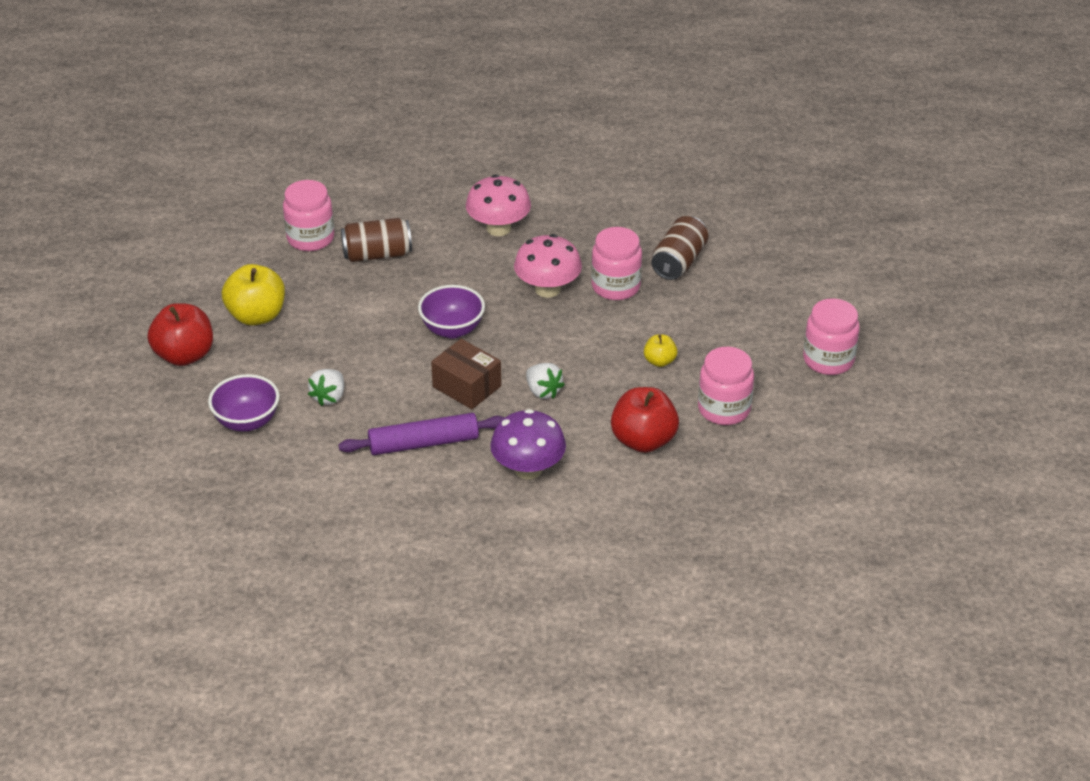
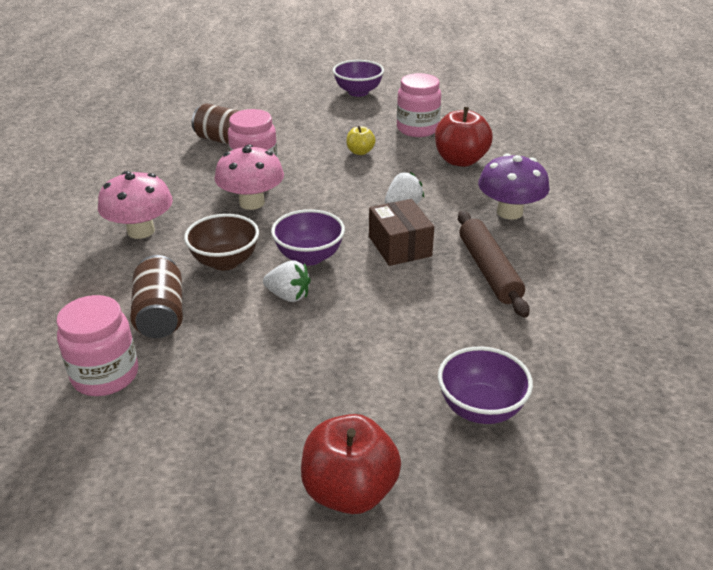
camera: 90 degrees left, 5 degrees down
yellow apple [222,264,285,326] -> none
white strawberry [308,369,344,406] -> white strawberry moved to [263,260,311,302]
purple rolling pin [338,413,505,455] -> brown rolling pin [458,211,530,318]
brown box [431,339,501,409] -> brown box turned 60 degrees counterclockwise [369,199,434,266]
pink jar [803,298,860,375] -> purple bowl [333,60,384,97]
none -> brown bowl [184,214,259,271]

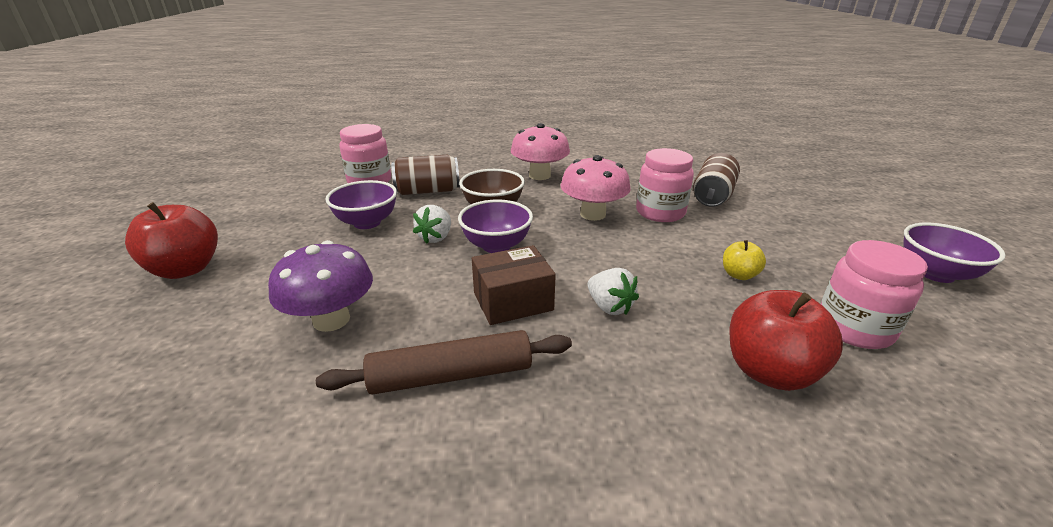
camera: 90 degrees right, 5 degrees down
purple bowl [438,346,533,424] -> purple bowl moved to [325,180,397,229]
purple mushroom [478,153,550,220] -> purple mushroom moved to [268,240,373,332]

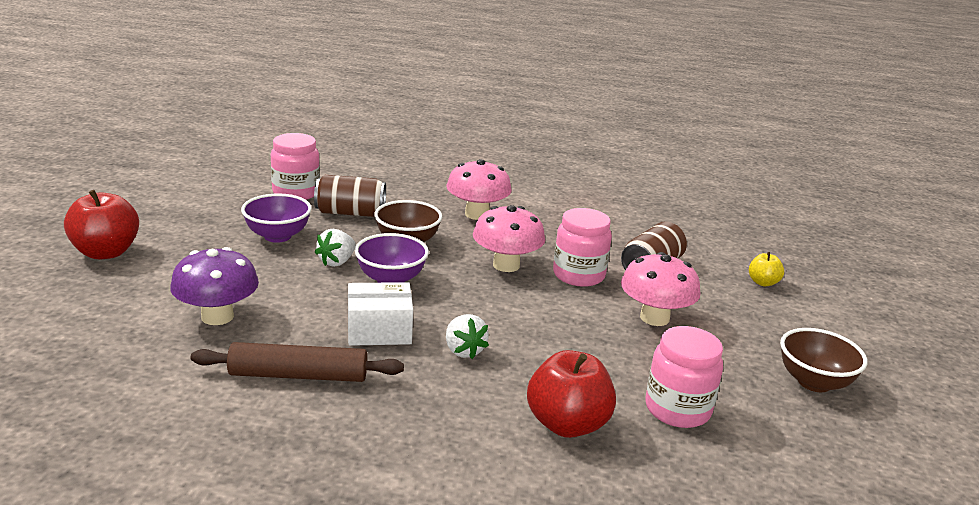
camera: 10 degrees right, 5 degrees down
brown box [472,245,556,325] -> white box [348,282,413,346]
yellow apple [723,240,766,280] -> yellow apple moved to [749,252,784,286]
purple bowl [904,222,1006,283] -> brown bowl [780,328,868,392]
none -> pink mushroom [621,252,700,326]

